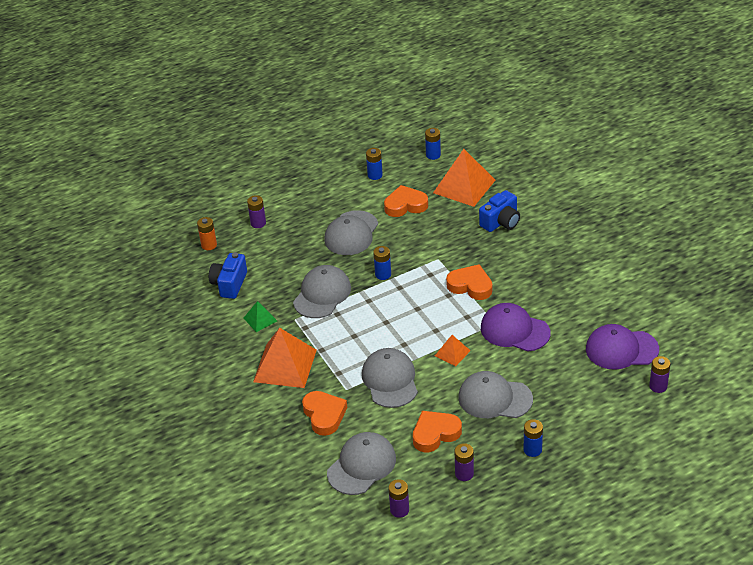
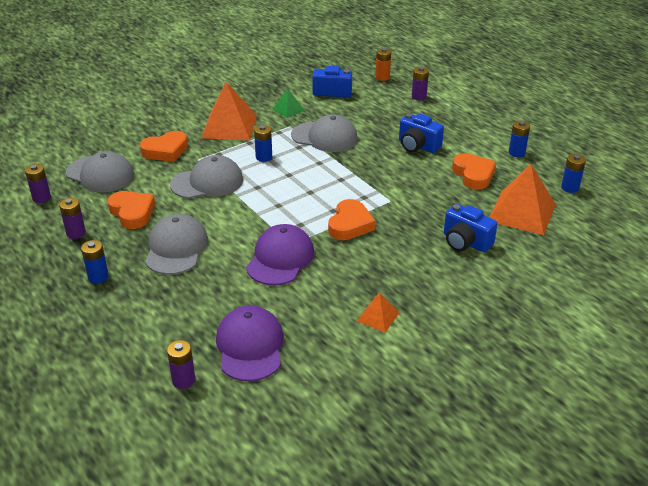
camera: 80 degrees right, 5 degrees down
grey cap [324,210,378,255] -> blue camera [399,113,444,153]
blue battery [373,246,391,280] -> blue battery moved to [254,125,272,162]
orange pyramid [435,335,470,366] -> orange pyramid moved to [357,292,399,332]

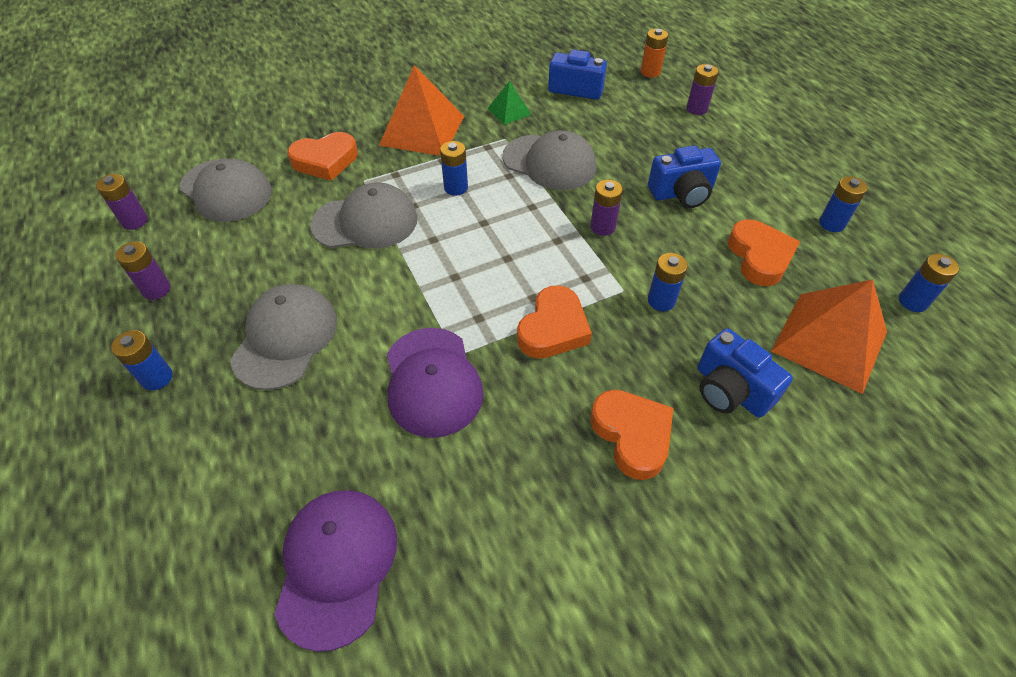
camera: 10 degrees right, 15 degrees up
orange heart [107,191,155,229] -> orange heart moved to [590,390,673,480]
purple battery [167,340,195,389] -> purple battery moved to [590,180,623,236]
purple cap [246,224,314,285] -> purple cap turned 135 degrees clockwise [387,328,483,438]
orange pyramid [357,292,399,332] -> none
blue camera [399,113,444,153] -> blue camera turned 60 degrees counterclockwise [648,146,721,208]
none -> blue battery [648,253,688,311]

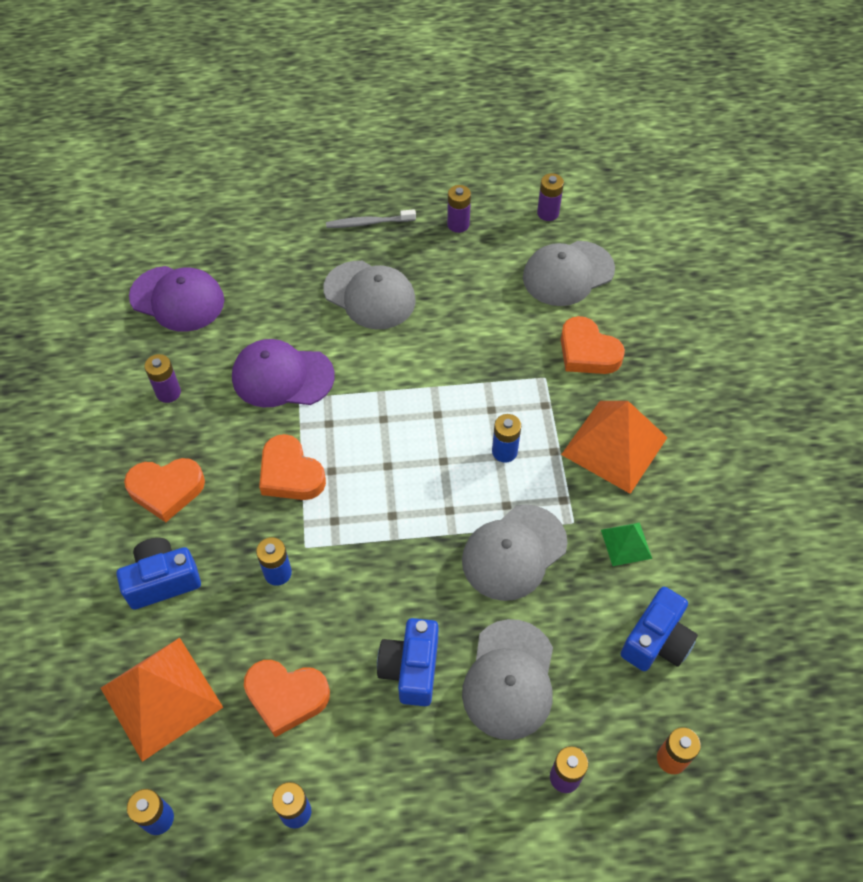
camera: 110 degrees right, 5 degrees up
blue battery [111,330,173,390] -> grey toothbrush [326,209,416,228]
orange heart [287,132,358,181] -> orange heart turned 45 degrees counterclockwise [561,316,625,374]
grey cap [310,183,417,249] -> grey cap moved to [462,619,553,740]
purple battery [590,180,623,236] -> purple battery moved to [144,354,181,403]

